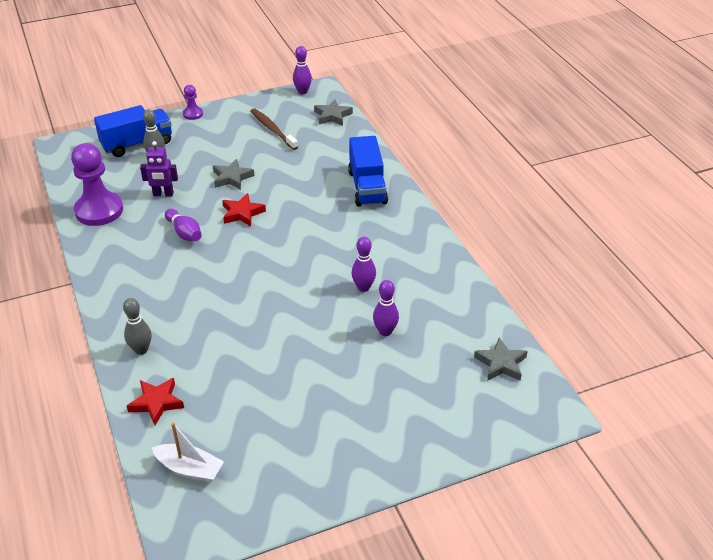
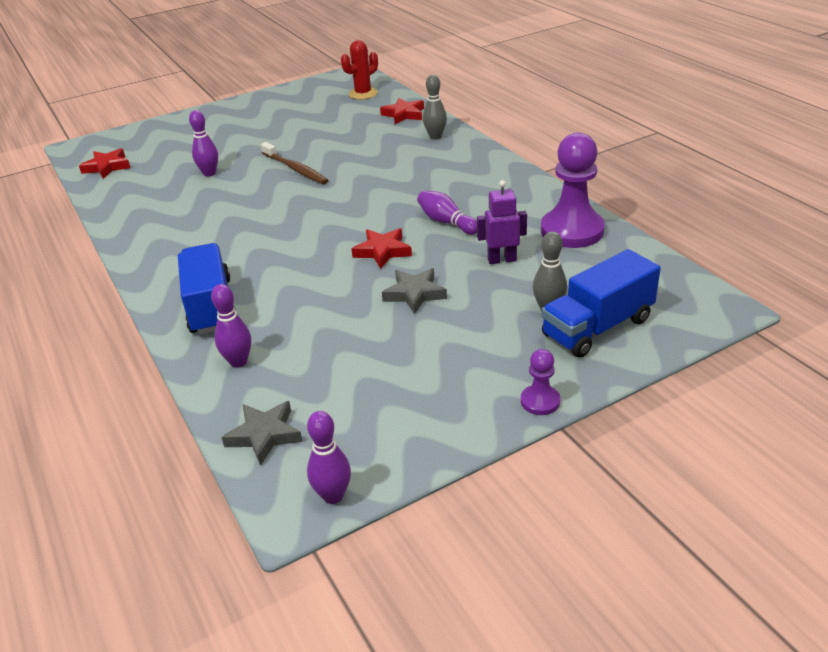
camera: 175 degrees right, 5 degrees down
white boat [152,422,224,483] -> red cactus [341,40,378,99]
brown toothbrush [250,108,298,150] -> brown toothbrush moved to [261,142,329,184]
purple bowling pin [351,237,376,292] -> purple bowling pin moved to [211,284,251,368]
grey star [474,338,528,381] -> red star [79,148,130,179]

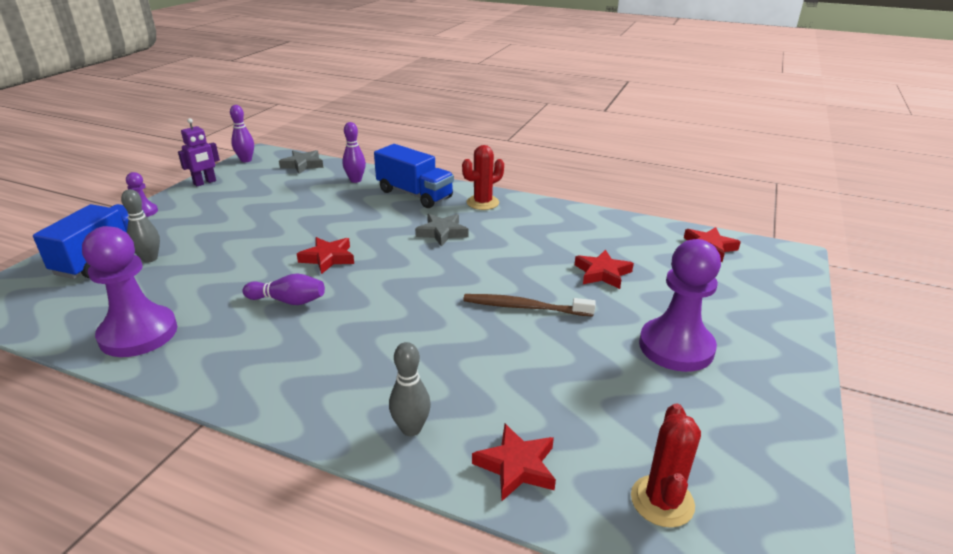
camera: 140 degrees right, 5 degrees down
purple bowling pin [189,110,218,176] -> red star [575,249,634,289]
grey star [382,268,447,314] -> grey star moved to [415,214,468,247]
purple robot [477,180,527,264] -> purple robot moved to [178,118,220,186]
none -> red cactus [462,145,504,210]
none -> purple pawn [639,239,721,372]

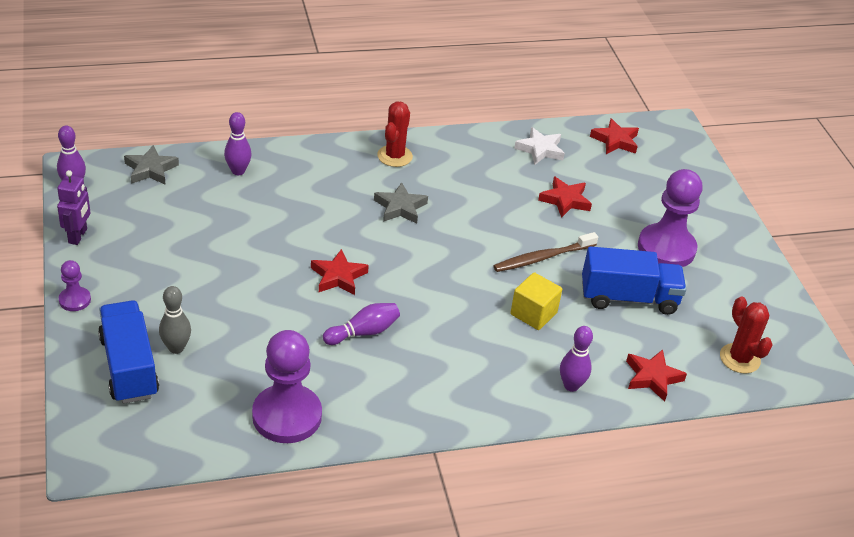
camera: 40 degrees left, 10 degrees up
blue truck [374,144,454,208] -> blue truck moved to [582,246,686,315]
grey bowling pin [389,342,431,436] -> purple bowling pin [560,326,593,392]
none -> yellow cube [510,272,563,330]
none -> white star [514,127,565,165]

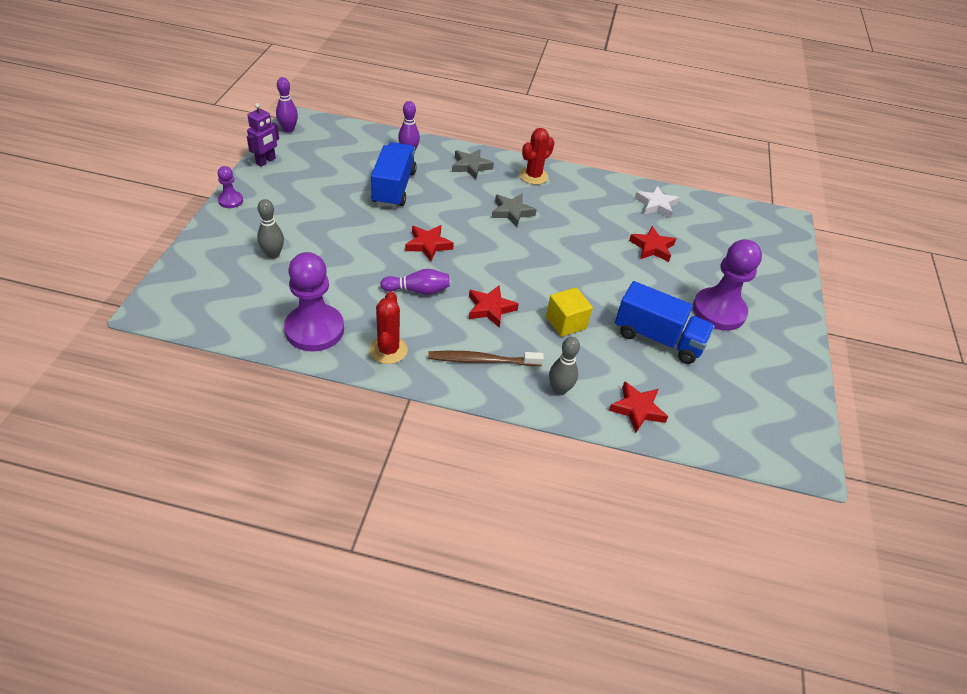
camera: 25 degrees right, 5 degrees up
blue truck [98,300,159,404] -> blue truck moved to [371,142,417,208]
grey star [124,145,179,185] -> grey star moved to [452,149,494,179]
brown toothbrush [493,232,598,272] -> brown toothbrush moved to [428,351,544,366]
purple bowling pin [560,326,593,392] -> grey bowling pin [549,337,580,395]
red star [590,118,639,154] -> red star moved to [469,286,519,328]
red cactus [720,296,773,374] -> red cactus moved to [369,291,408,364]

